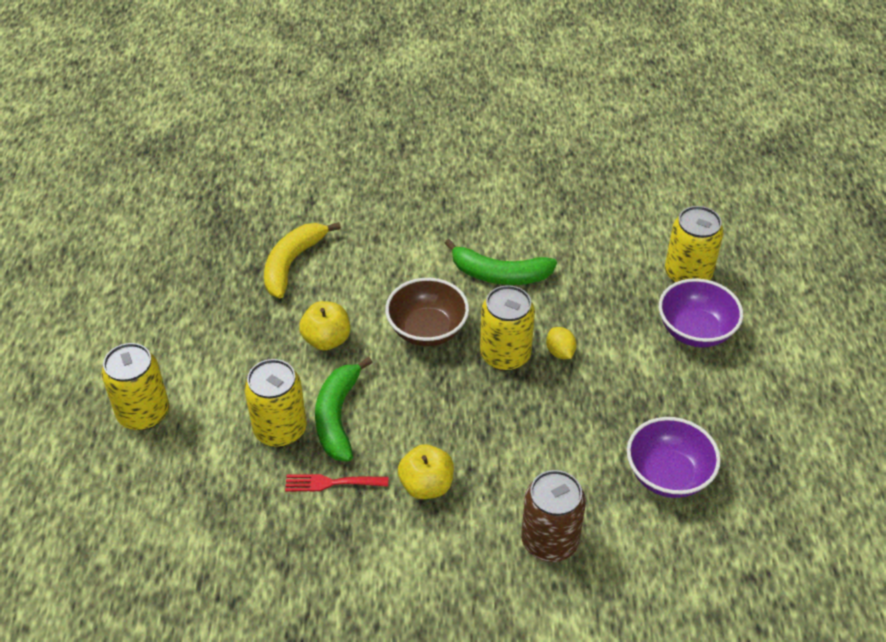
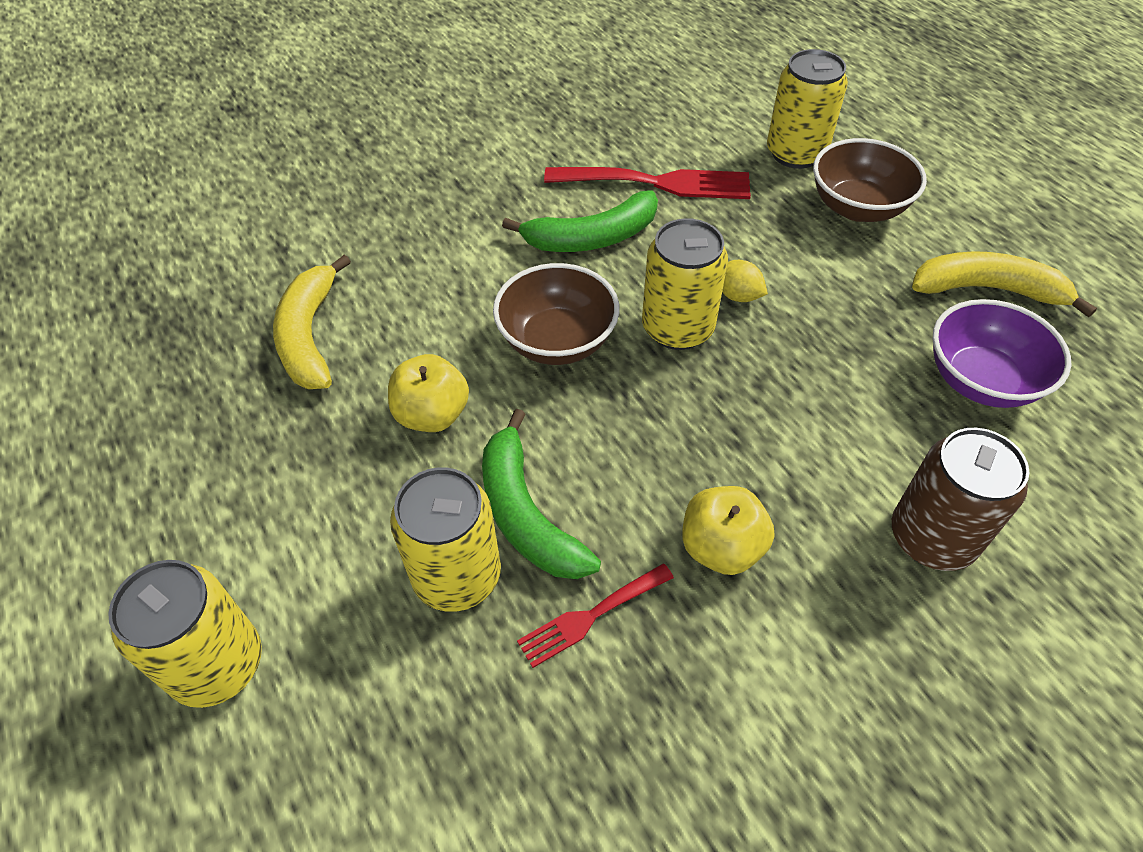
camera: 30 degrees left, 5 degrees up
purple bowl [659,278,743,347] -> brown bowl [813,138,927,222]
none -> red fork [544,167,751,199]
none -> yellow banana [912,251,1097,318]

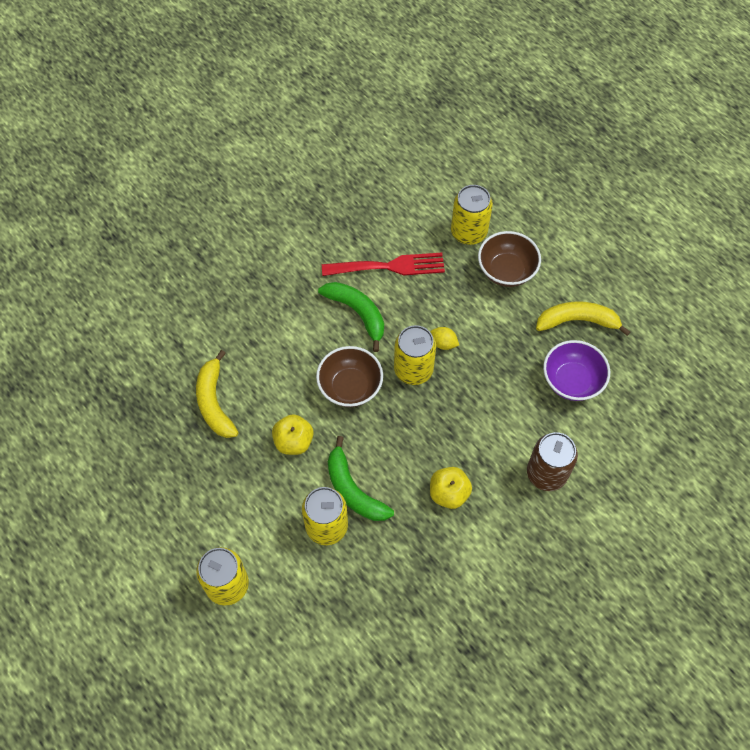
camera: 10 degrees left, 10 degrees up
green banana [502,190,658,252] -> green banana turned 105 degrees counterclockwise [318,282,384,352]
red fork [517,563,674,668] -> none

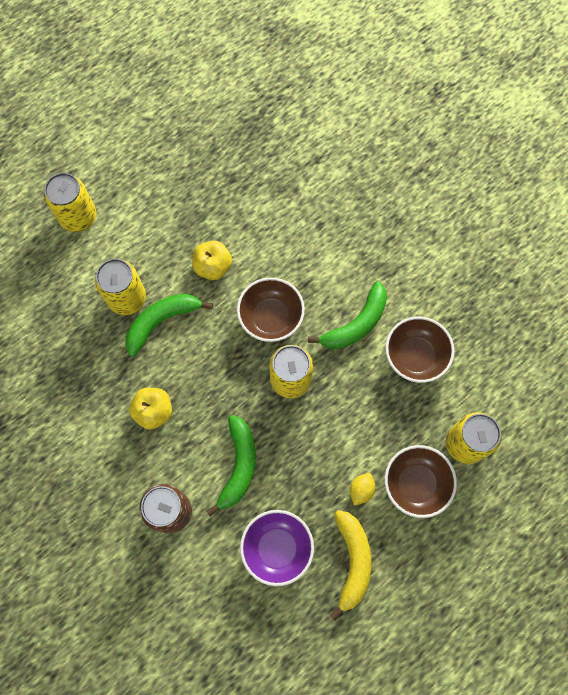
camera: 90 degrees right, 10 degrees up
yellow banana [196,350,239,438] -> none
red fork [322,253,445,276] -> brown bowl [385,316,455,383]
yellow lemon [430,327,459,350] -> yellow lemon moved to [350,473,375,506]
none -> green banana [207,415,256,516]

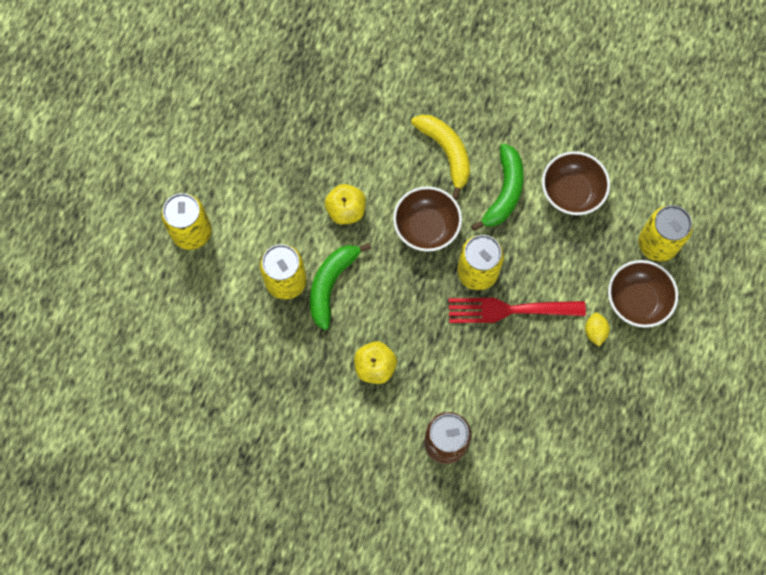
camera: 30 degrees left, 0 degrees up
green banana [207,415,256,516] -> none
purple bowl [240,510,314,586] -> none
yellow banana [330,510,371,621] -> yellow banana moved to [411,115,470,200]
none -> red fork [449,298,586,323]

